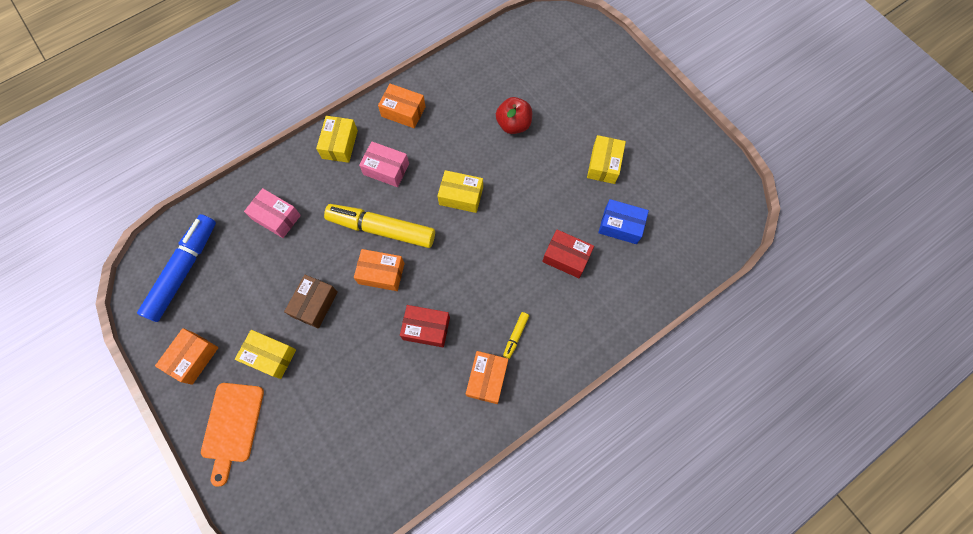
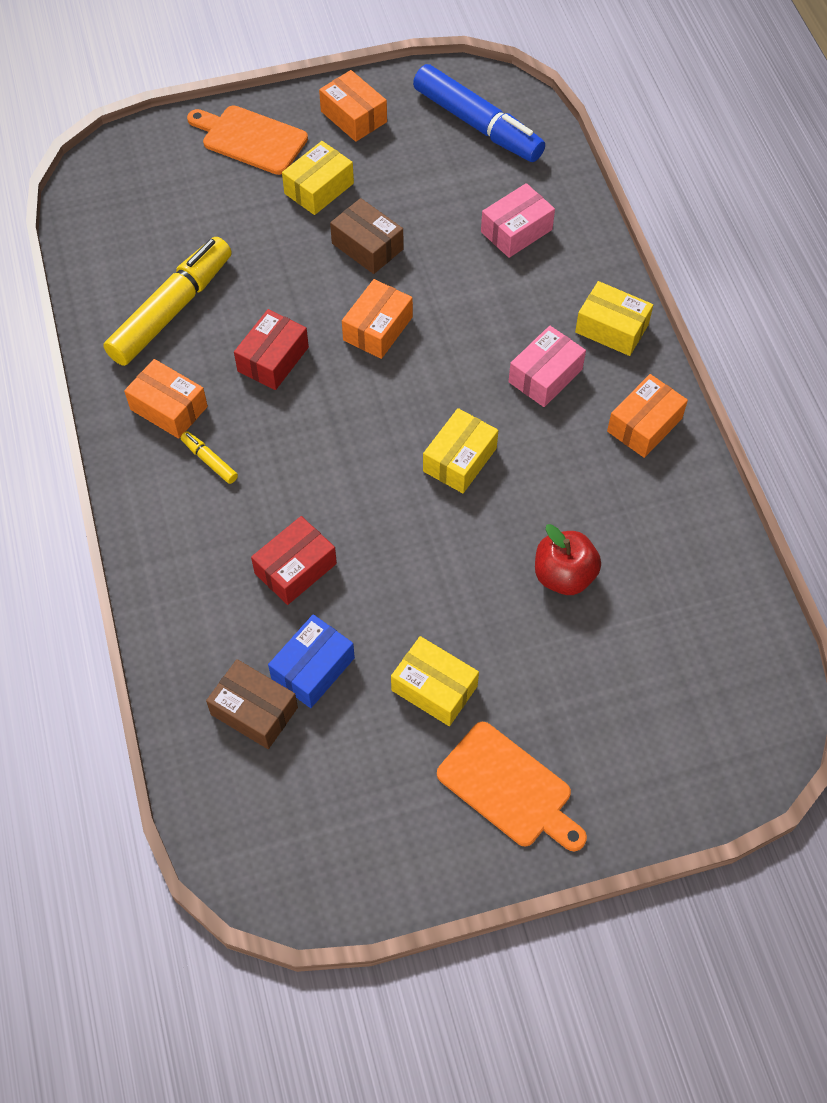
camera: 110 degrees right, 10 degrees down
yellow marker [324,204,435,248] -> yellow marker moved to [103,237,232,366]
none -> brown box [206,659,298,749]
none -> orange cutting board [437,722,587,851]

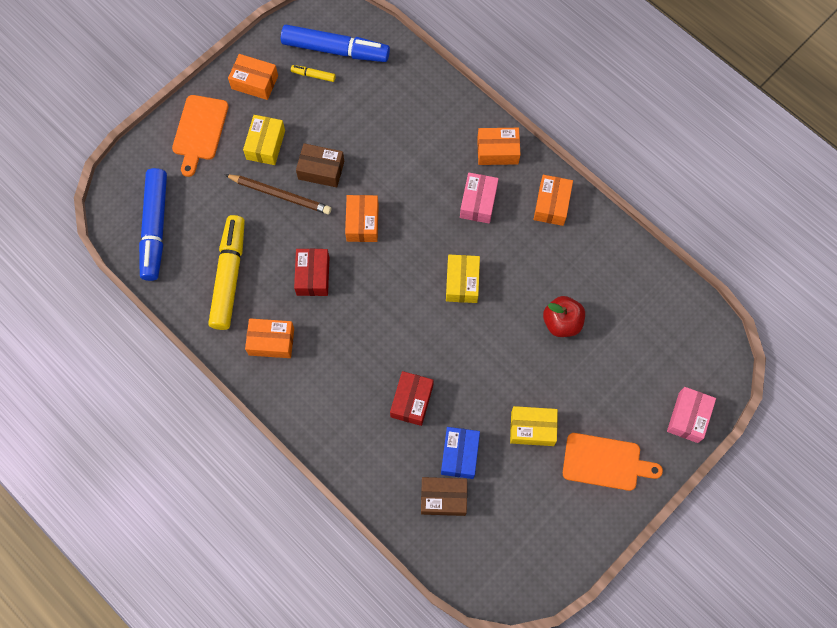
camera: 30 degrees left, 10 degrees up
yellow marker [181,431,238,484] -> yellow marker moved to [291,65,336,82]
orange cutting board [187,105,308,175] -> orange cutting board turned 75 degrees counterclockwise [172,95,229,177]
pink box [481,183,555,258] -> pink box moved to [667,387,716,443]
yellow box [575,281,653,356] -> orange box [477,128,521,165]
none -> blue marker [139,168,167,281]
none -> brown pencil [224,174,331,214]

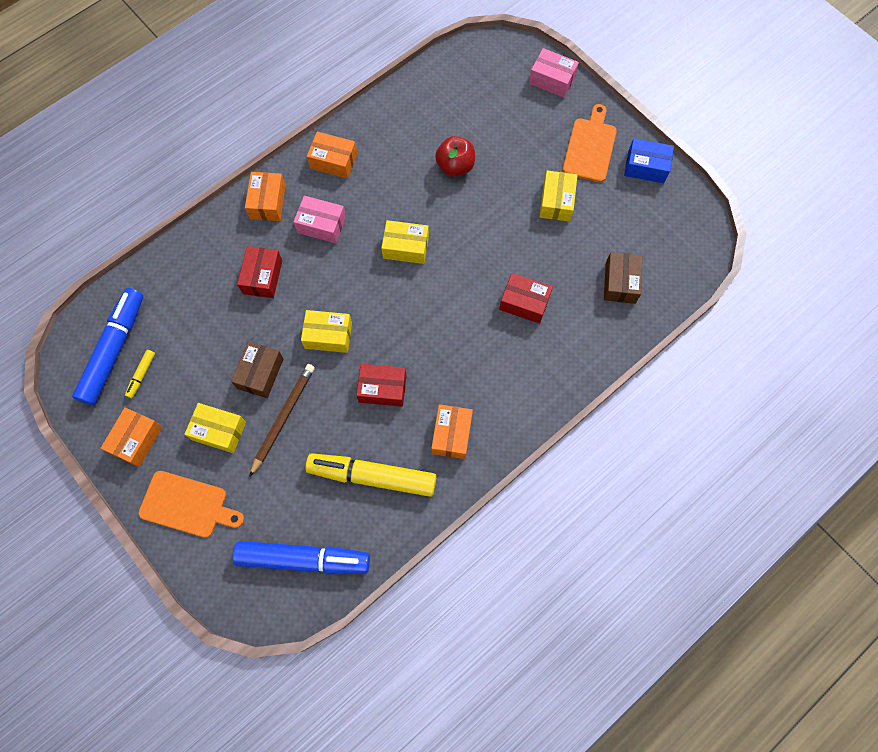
camera: 85 degrees left, 0 degrees up
orange box [345,195,379,242] -> yellow box [301,310,352,353]
blue box [441,427,480,479] -> blue box moved to [624,138,674,183]
none -> red box [237,246,282,298]

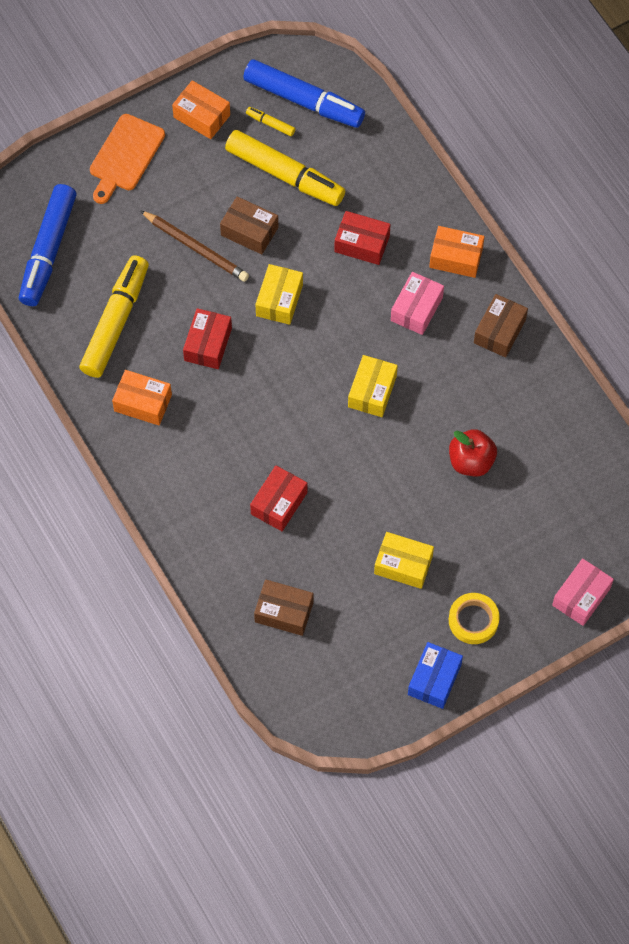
camera: 100 degrees right, 5 degrees down
yellow box [185,403,246,453] -> none
orange box [307,131,357,179] -> brown box [474,294,528,357]
orange cutting board [563,104,617,182] -> yellow tape [449,593,500,644]
none -> yellow marker [225,130,345,206]

